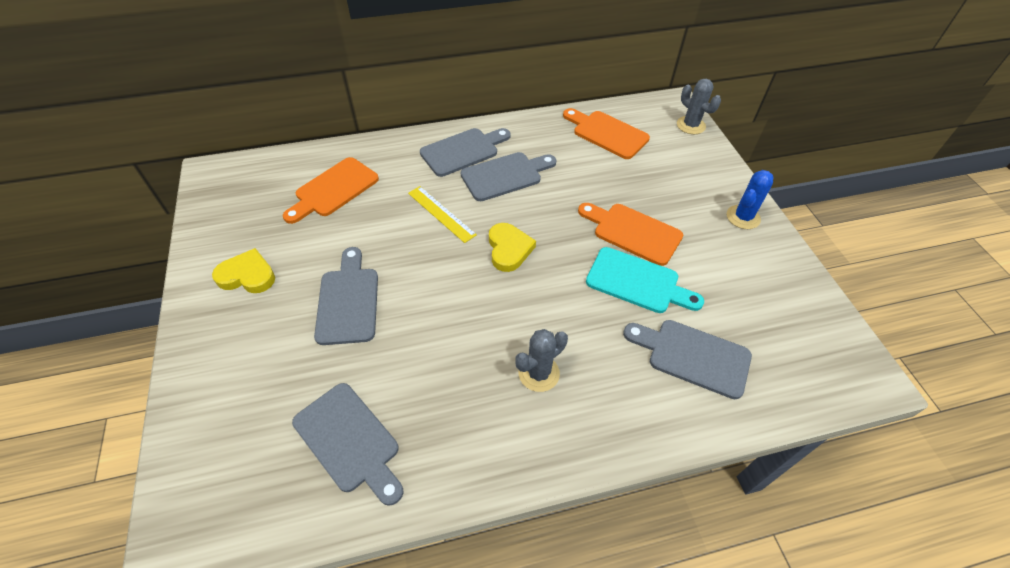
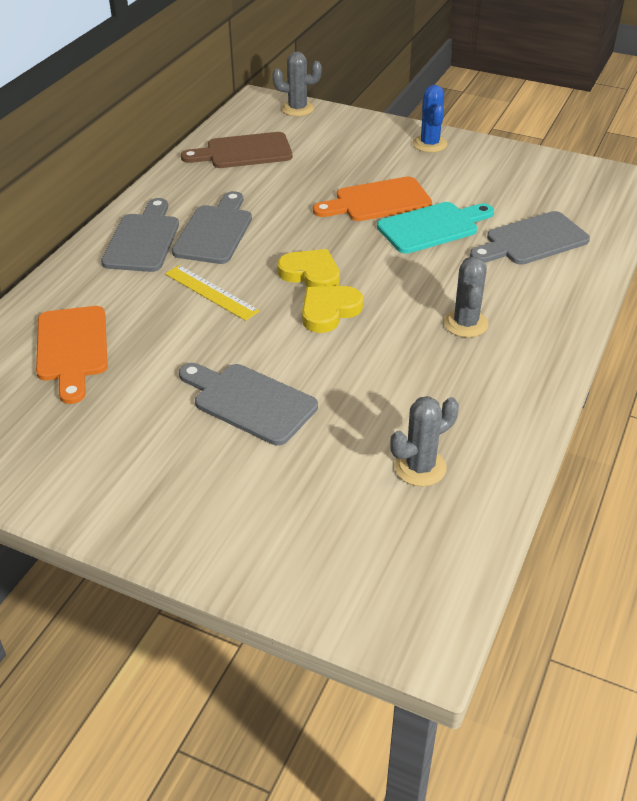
camera: 50 degrees left, 10 degrees down
yellow heart [212,248,275,293] -> yellow heart moved to [302,286,363,333]
grey cutting board [292,383,403,506] -> grey cactus [390,396,459,486]
yellow ruler [408,186,477,243] -> yellow ruler turned 45 degrees clockwise [165,265,260,321]
orange cutting board [563,108,650,159] -> brown cutting board [181,132,292,168]

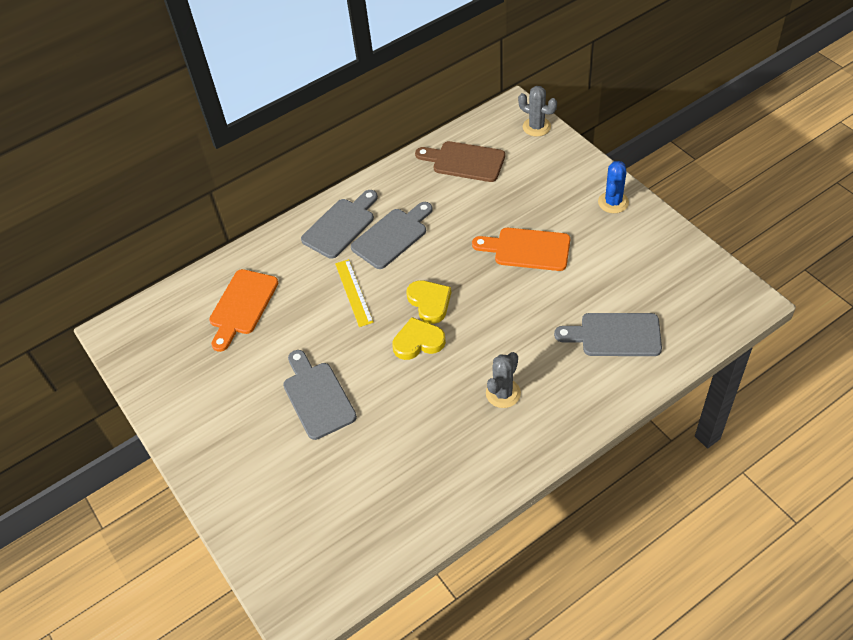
camera: 35 degrees right, 10 degrees up
turquoise cutting board [377,202,494,254] -> none
grey cactus [390,396,459,486] -> none

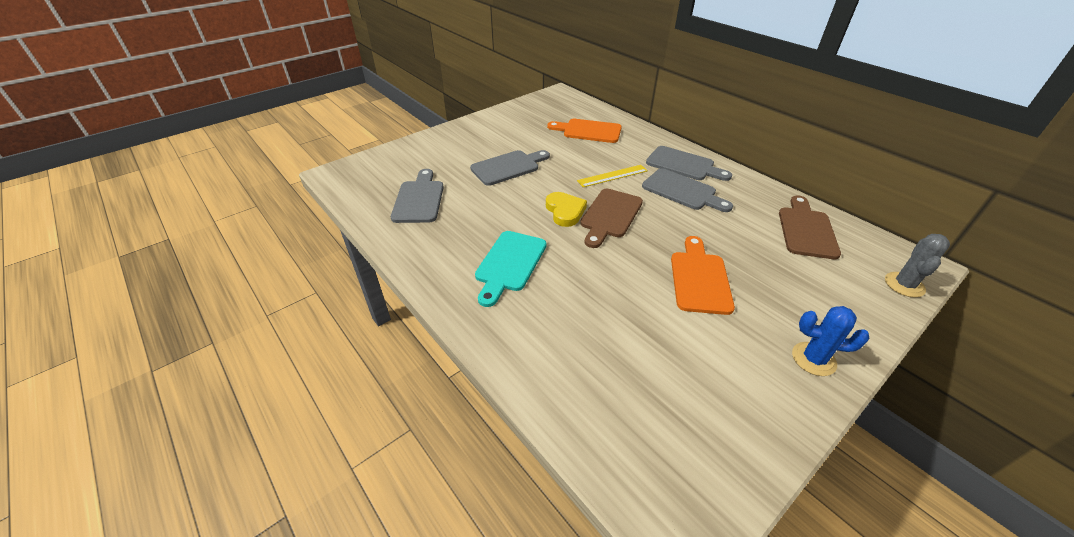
camera: 80 degrees right, 10 degrees down
yellow heart [406,280,451,324] -> brown cutting board [580,189,643,248]
grey cactus [486,352,521,408] -> turquoise cutting board [475,231,547,307]
grey cutting board [554,313,662,356] -> grey cutting board moved to [391,169,444,223]

